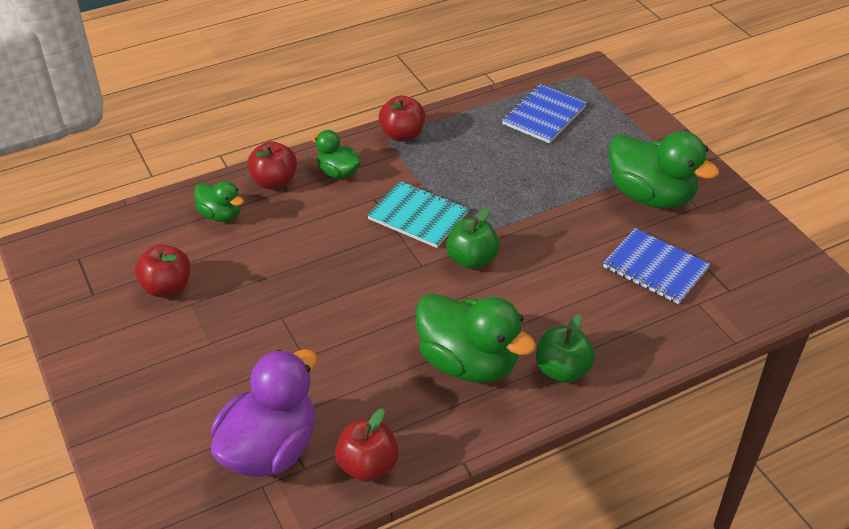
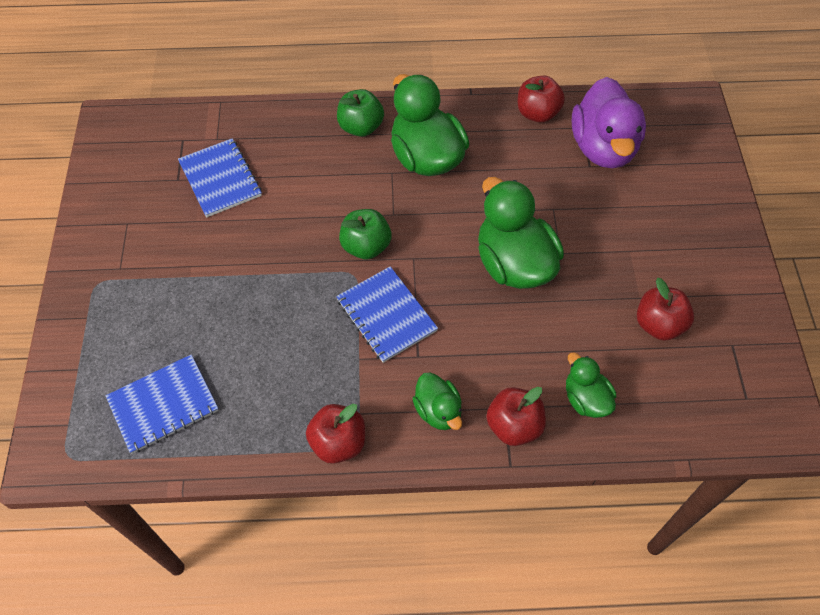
camera: 155 degrees left, 15 degrees up
purple duck [211,349,317,477] -> purple duck turned 60 degrees counterclockwise [572,77,646,168]
turquoise notebook [367,181,468,248] -> blue notebook [336,266,438,363]
green duck [609,131,719,209] -> green duck moved to [478,177,564,289]

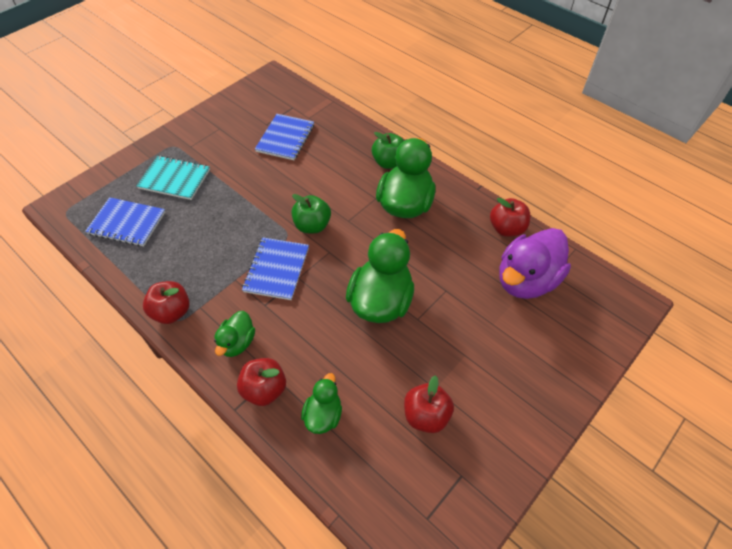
camera: 45 degrees right, 5 degrees down
none -> turquoise notebook [136,156,210,200]

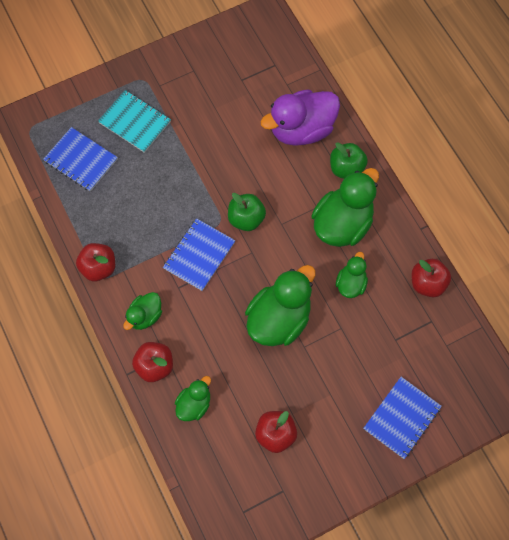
camera: 20 degrees right, 15 degrees up
blue notebook [255,114,314,160] -> blue notebook moved to [363,377,442,459]
purple duck [499,228,571,299] -> purple duck moved to [260,90,340,146]
none -> green duck [336,252,368,298]

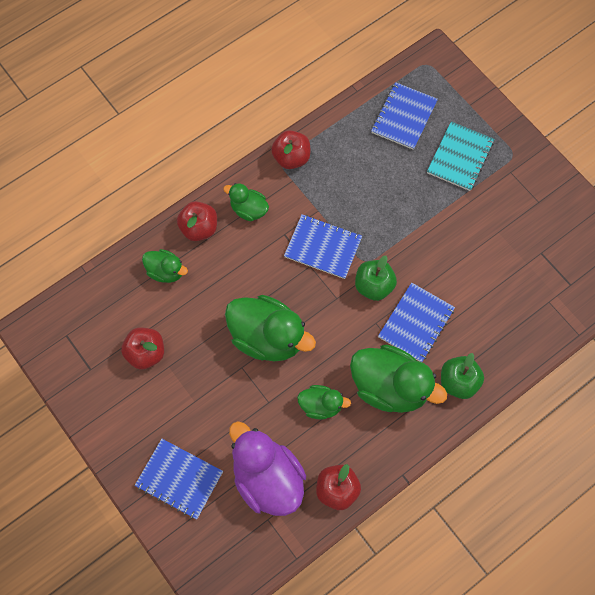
camera: 80 degrees right, 0 degrees up
purple duck [260,90,340,146] -> purple duck moved to [229,421,306,516]
none -> blue notebook [378,283,455,362]

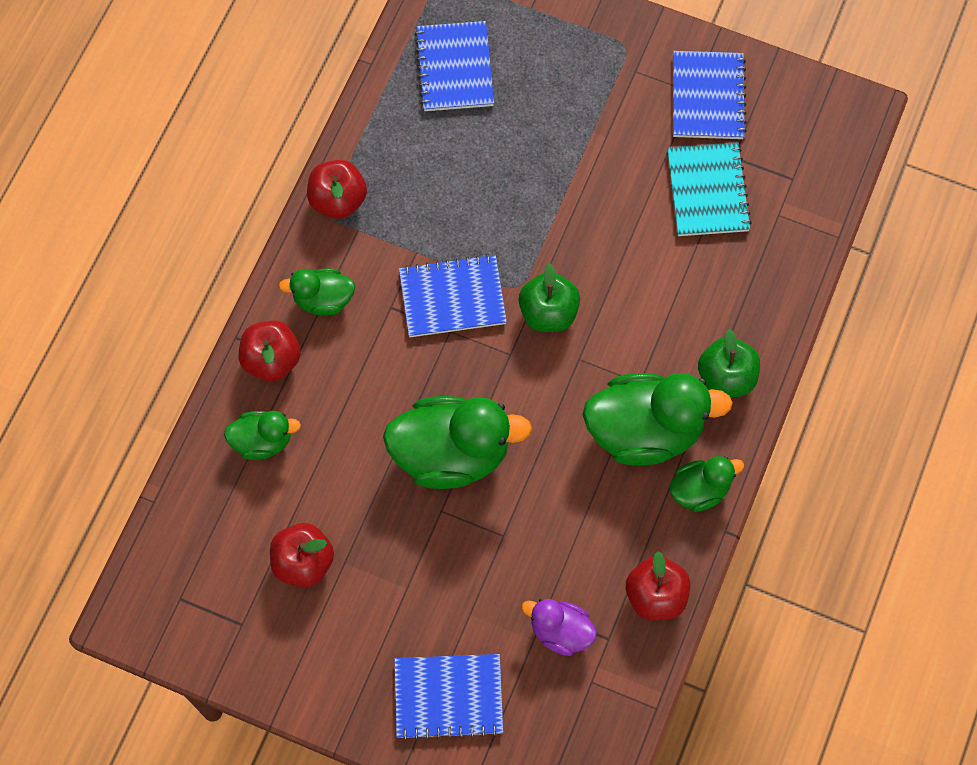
camera: 30 degrees left, 0 degrees up
purple duck [229,421,306,516] -> purple duck [521,599,597,656], size x0.53
green duck [297,385,351,420] -> green duck moved to [669,456,744,512]
blue notebook [378,283,455,362] -> blue notebook moved to [673,51,747,139]
turquoise notebook [427,121,494,191] -> turquoise notebook moved to [667,142,752,236]

